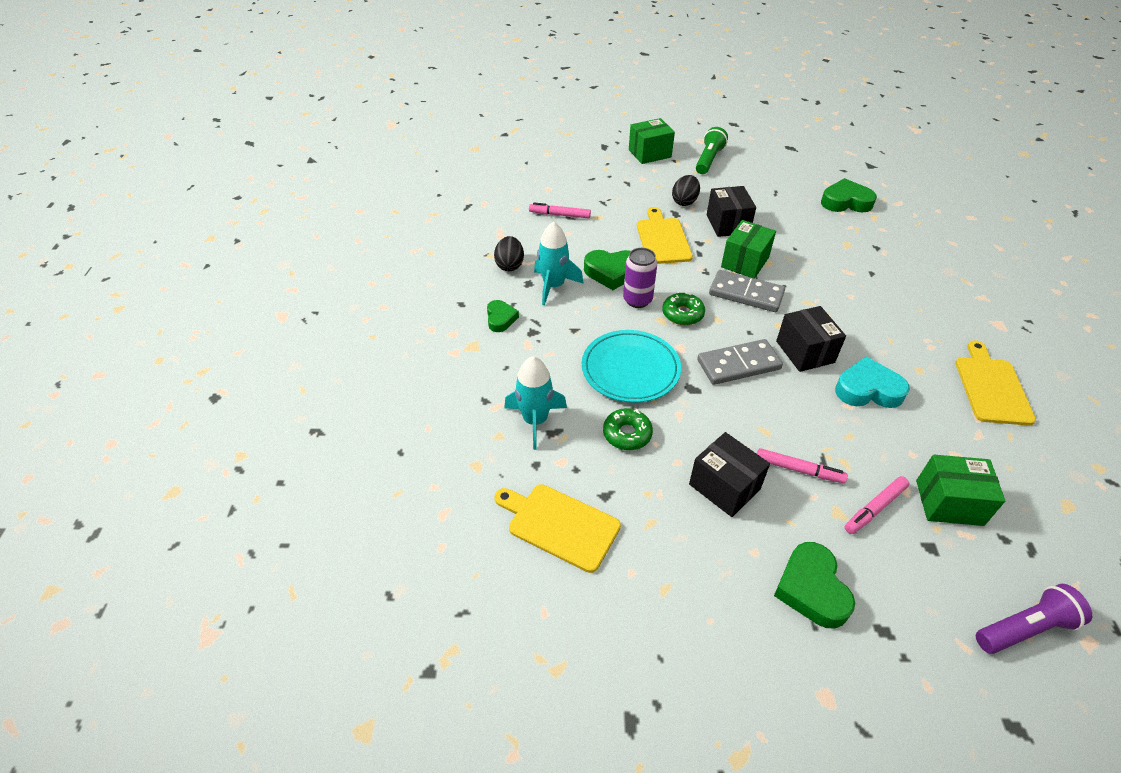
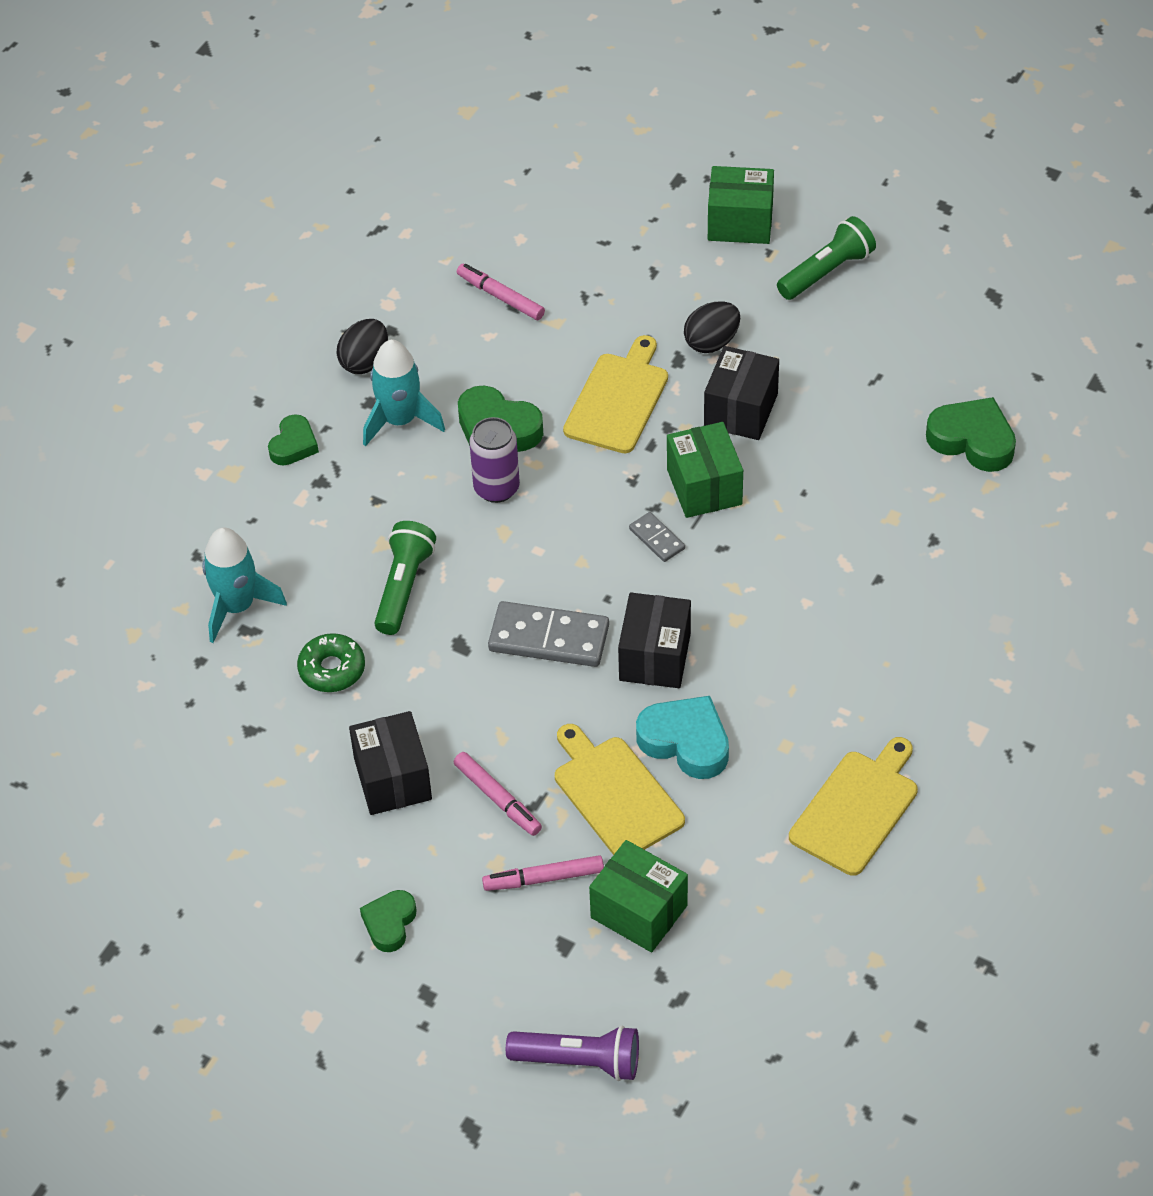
camera: 30 degrees right, 5 degrees up
yellow cutting board [494,484,621,573] -> yellow cutting board moved to [555,724,685,855]
turquoise plate [582,330,681,403] -> green flashlight [375,521,436,635]
green donut [662,292,705,325] -> none
grey domino [709,270,785,312] -> grey domino [629,512,685,562], size x0.51
green box [721,220,776,279] -> green box turned 75 degrees counterclockwise [667,422,743,518]
green heart [774,542,855,628] -> green heart [360,890,417,952], size x0.63

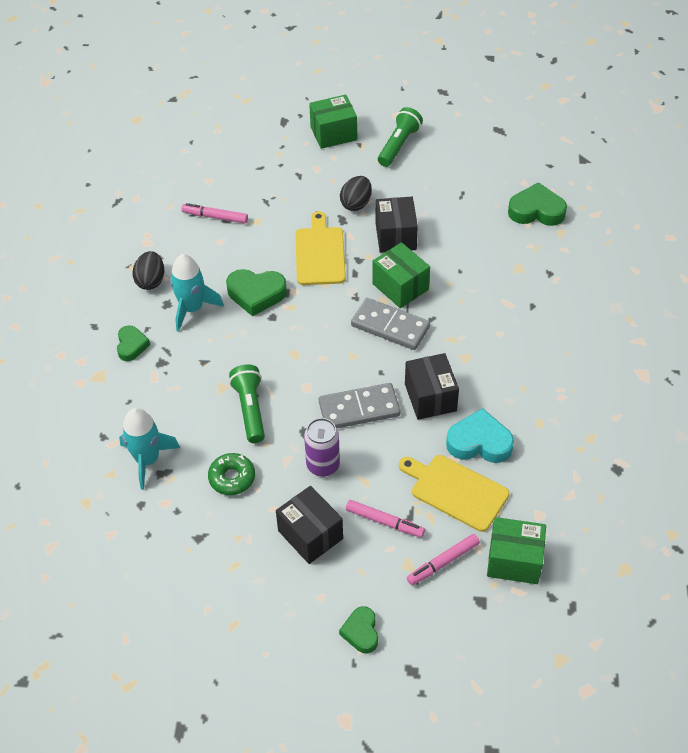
camera: 25 degrees left, 0 degrees up
purple can [469,417,520,503] -> purple can moved to [304,418,340,477]
purple flashlight [506,1025,639,1081] -> none
grey domino [629,512,685,562] -> grey domino [351,298,430,350], size x1.95
yellow cutting board [789,737,918,876] -> none

